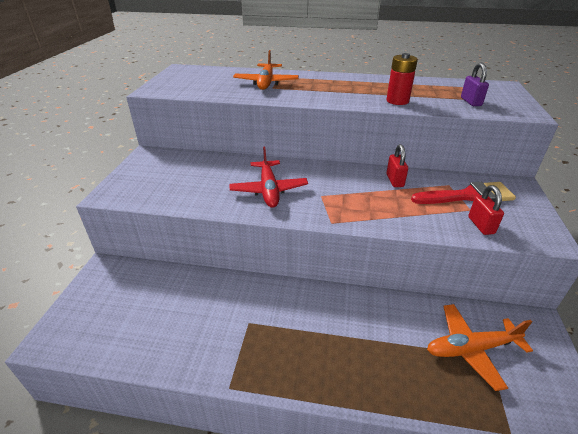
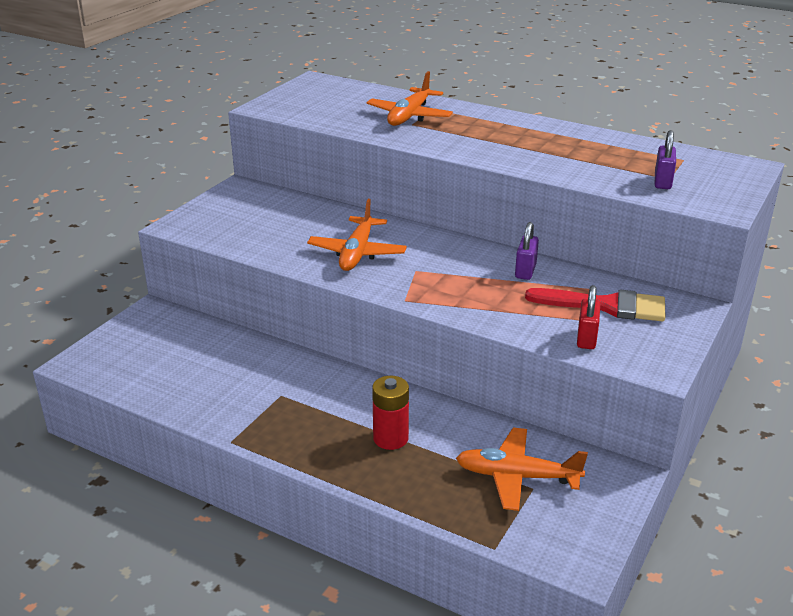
camera: 20 degrees right, 5 degrees down
red plane [229,147,308,208] -> orange plane [307,199,407,271]
red padlock [386,144,408,187] -> purple padlock [515,222,539,280]
red battery [387,53,418,105] -> red battery moved to [372,376,409,450]

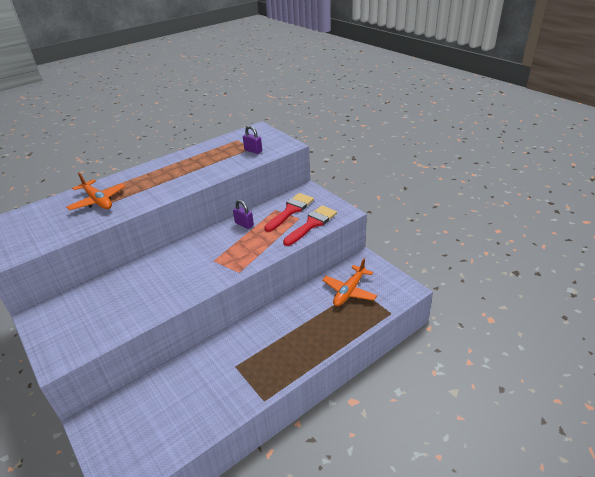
camera: 65 degrees left, 5 degrees up
orange plane [307,199,407,271] -> none
red battery [372,376,409,450] -> none
red padlock [577,285,600,349] -> red brush [283,205,337,246]

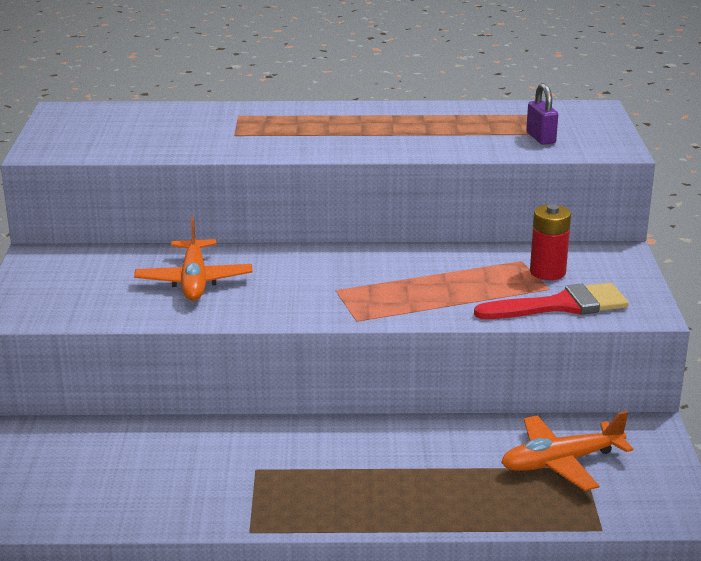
camera: 35 degrees right, 10 degrees down
orange plane [66,173,126,210] -> orange plane moved to [134,217,252,301]
purple padlock [233,200,254,229] -> none
red brush [264,193,314,232] -> red battery [530,204,571,280]

